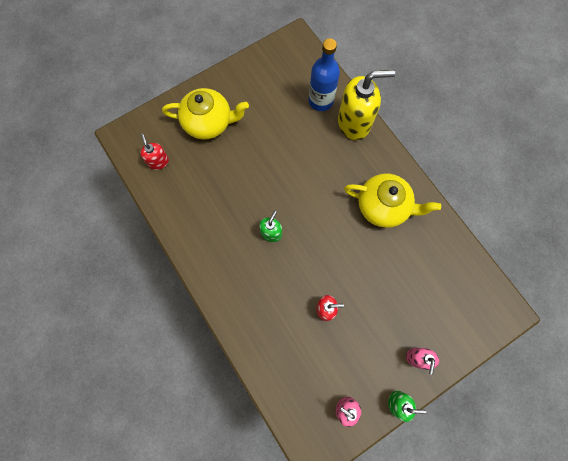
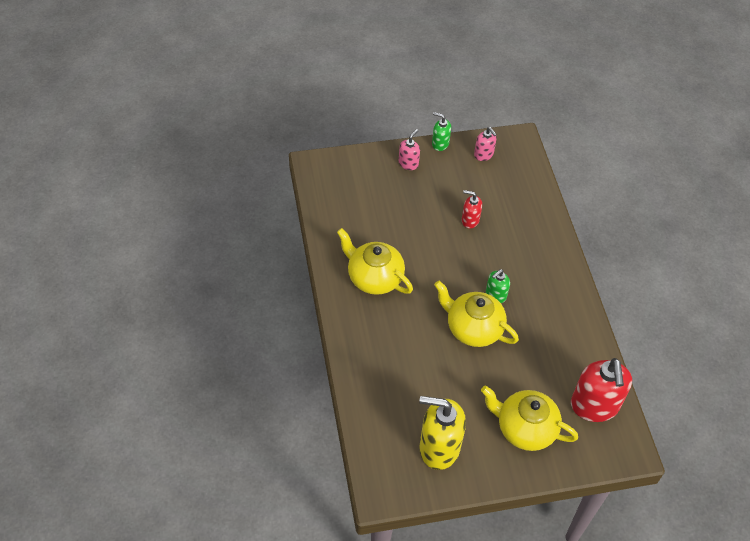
camera: 160 degrees left, 20 degrees down
red soap dispenser [140,133,169,170] -> red soap dispenser [571,358,632,422], size x1.97
blue bottle [308,38,340,111] -> none
yellow soap dispenser [338,70,395,140] -> yellow soap dispenser moved to [419,396,466,470]
none -> yellow teapot [434,281,519,347]

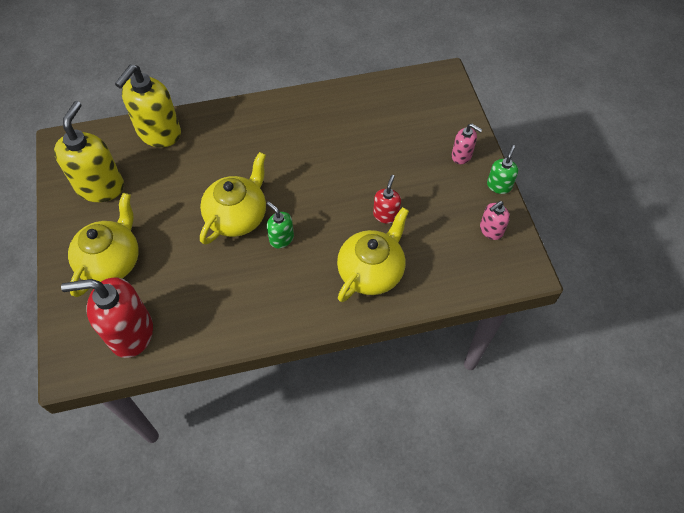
camera: 90 degrees right, 5 degrees up
yellow teapot [337,228,413,295] -> yellow teapot moved to [337,207,409,302]
none -> yellow soap dispenser [115,65,181,147]

